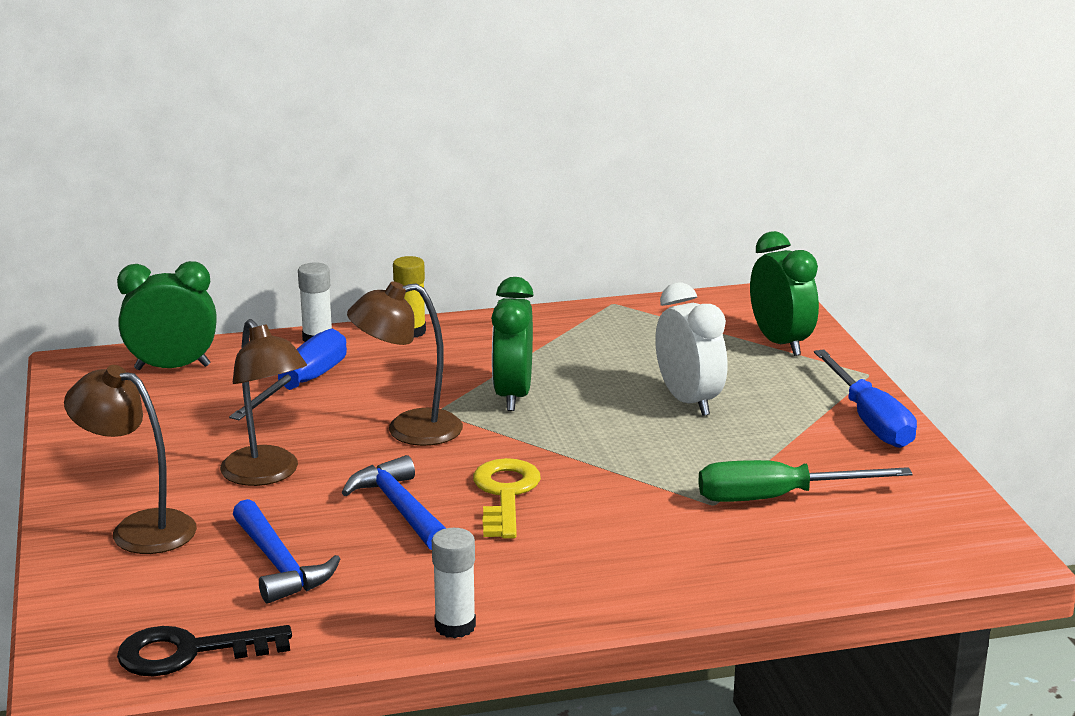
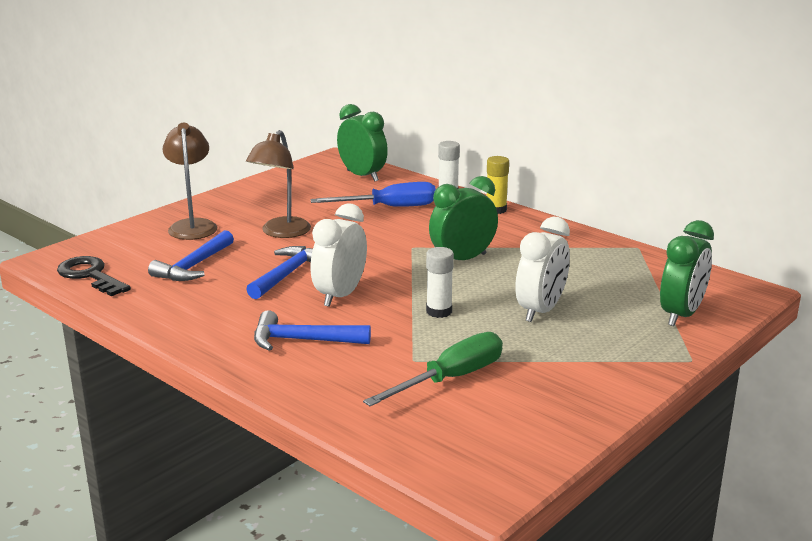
camera: 55 degrees right, 0 degrees up
brown lamp [347,281,463,446] -> none
white glue stick [432,528,476,638] -> white glue stick moved to [426,247,454,318]
yellow key [473,458,541,539] -> white clock [310,203,367,307]
green screwdriver [698,460,913,502] -> green screwdriver turned 90 degrees clockwise [363,332,503,406]
blue screwdriver [814,349,917,448] -> none
none -> blue hammer [254,310,371,351]

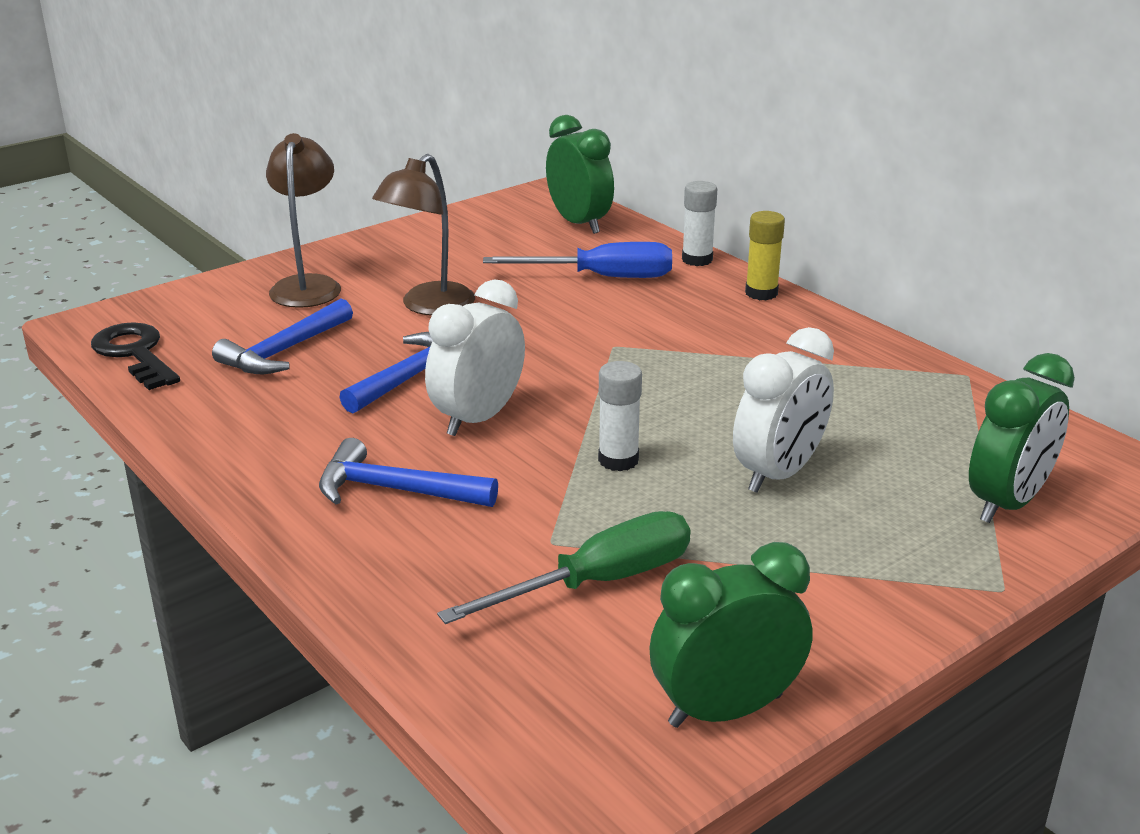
camera: 10 degrees right, 5 degrees up
green clock [429,176,498,260] -> green clock moved to [649,542,813,728]

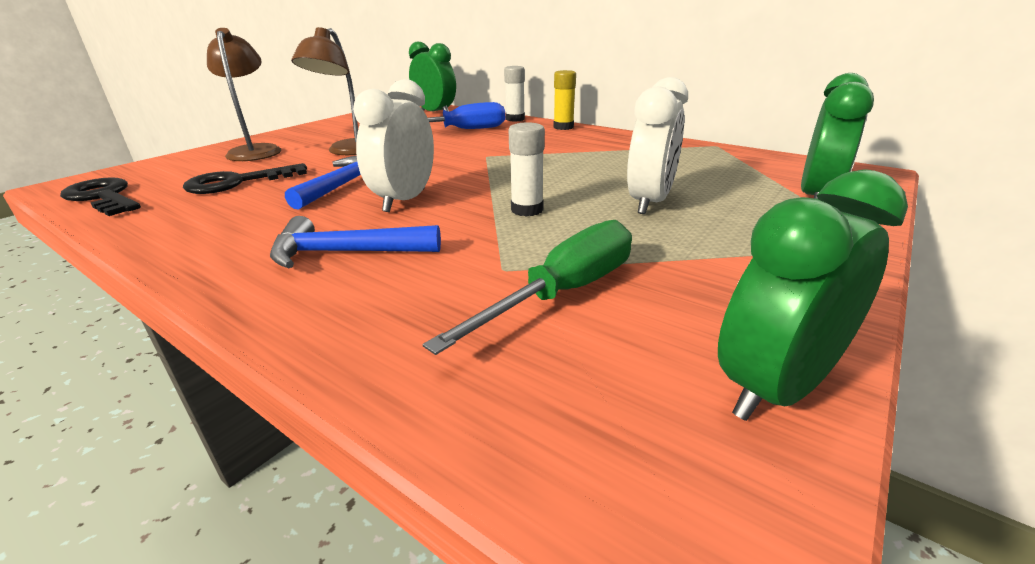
camera: 15 degrees left, 0 degrees up
blue hammer [212,299,353,374] -> black key [183,163,307,194]

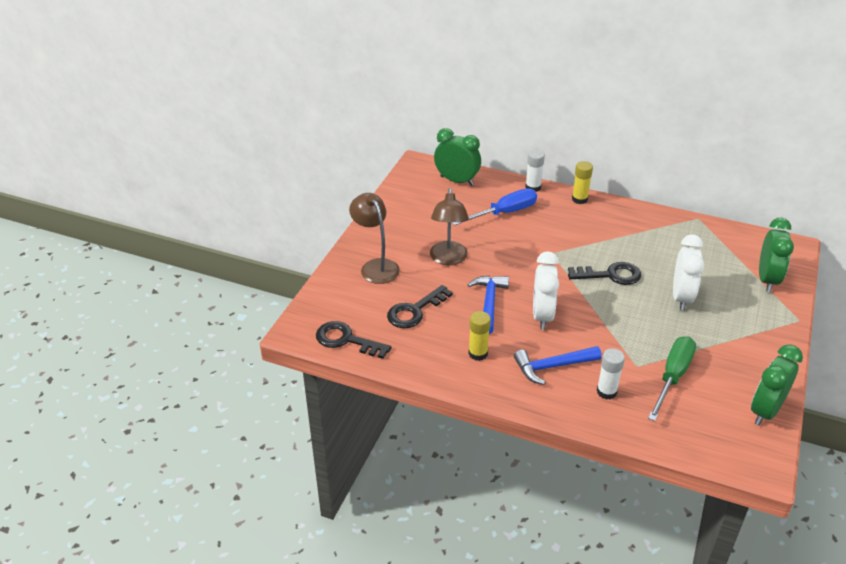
camera: 15 degrees left, 10 degrees up
white glue stick [508,122,545,217] -> white glue stick moved to [597,348,625,400]
none -> yellow glue stick [468,311,491,361]
none -> black key [568,262,641,285]

